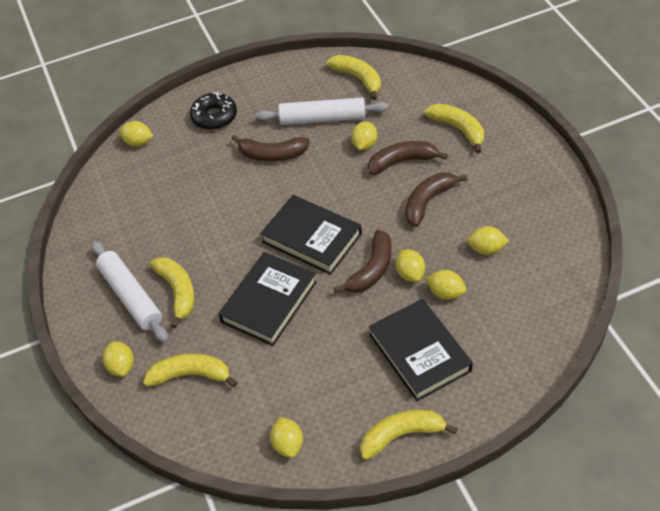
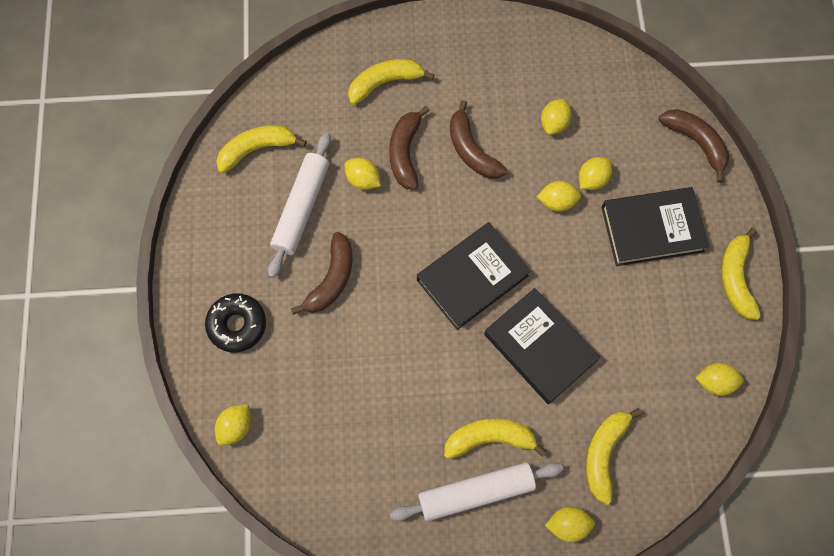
camera: 75 degrees left, 20 degrees up
brown banana [334,230,392,293] -> brown banana moved to [659,109,729,183]

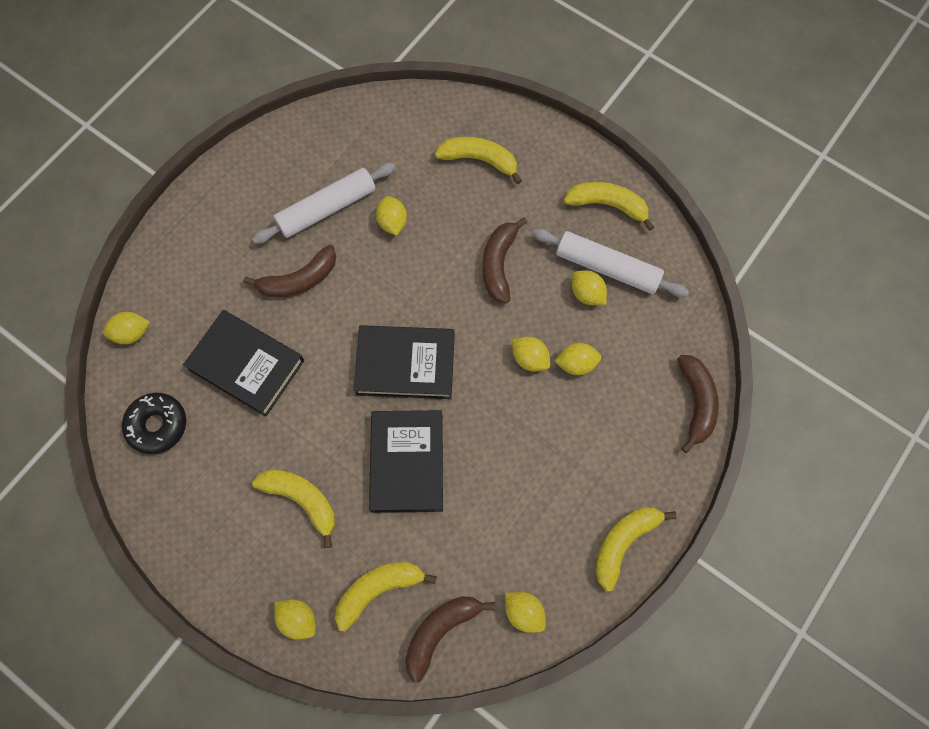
camera: 40 degrees right, 0 degrees up
black donut [205,293,266,352] -> black donut moved to [122,393,186,454]
yellow banana [216,125,307,174] -> yellow banana moved to [564,182,654,231]
brown banana [389,106,430,190] -> brown banana moved to [405,596,495,683]
white rolling pin [390,462,564,521] -> white rolling pin moved to [532,229,689,297]
yellow lemon [541,98,572,135] -> yellow lemon turned 75 degrees clockwise [572,271,607,305]
black book [601,187,709,266] -> black book moved to [183,310,304,417]

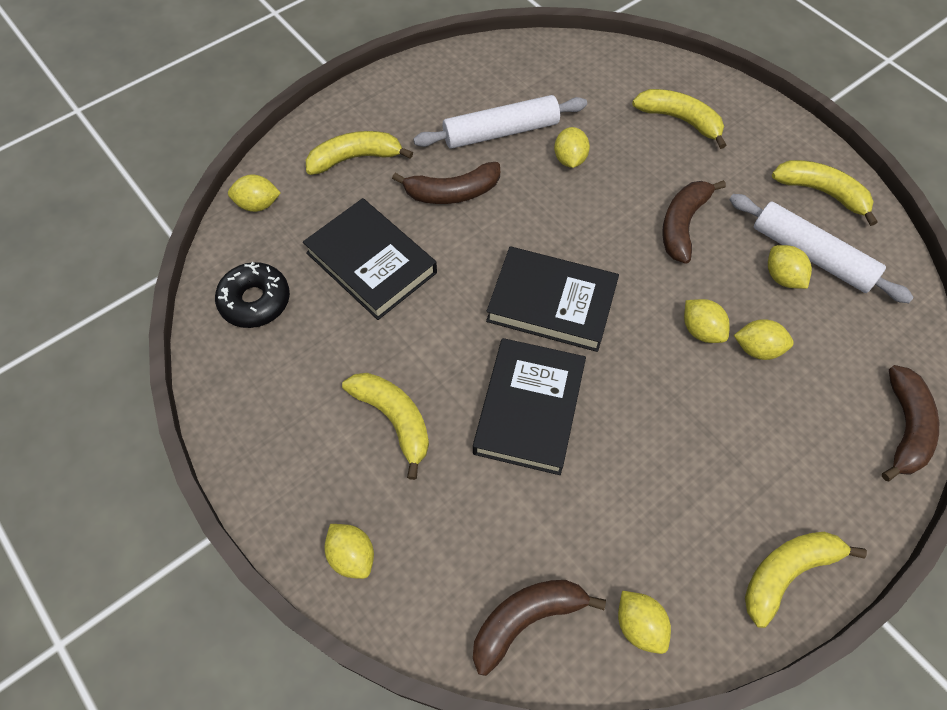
camera: 15 degrees right, 10 degrees down
yellow banana [335,562,437,631] -> yellow banana moved to [306,131,413,175]

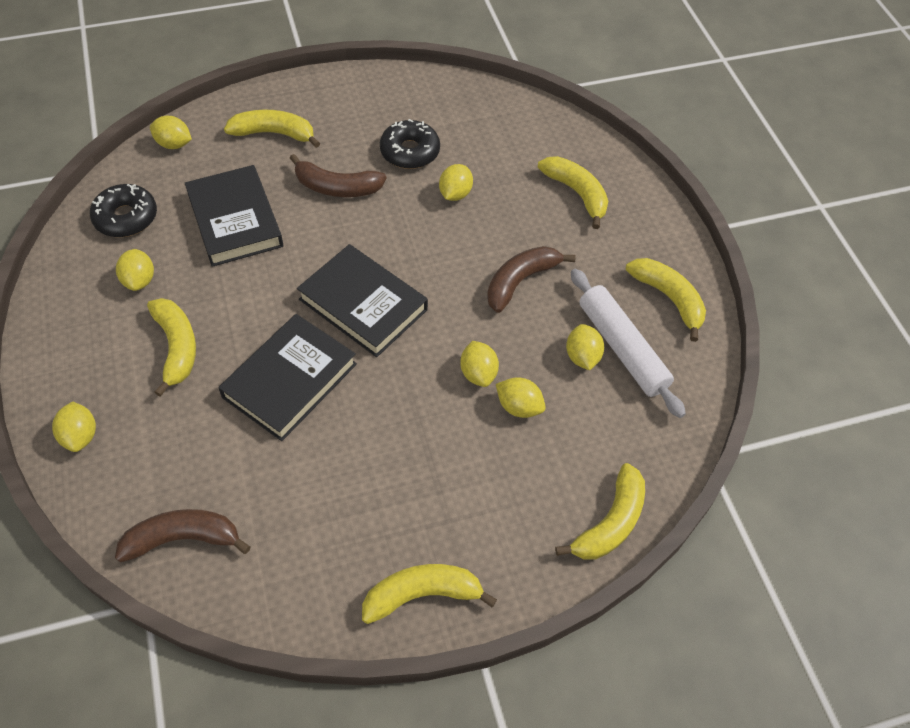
camera: 20 degrees right, 5 degrees down
white rolling pin [413,95,587,149] -> black donut [380,119,440,169]
yellow lemon [618,591,671,654] -> yellow lemon moved to [116,249,154,291]
brown banana [882,365,939,481] -> yellow banana [555,463,645,560]

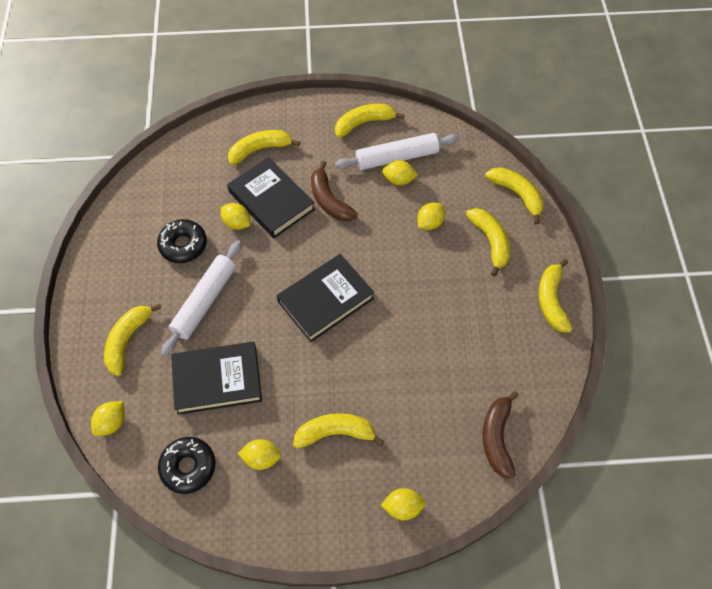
camera: 75 degrees left, 5 degrees up
black book [218,314,357,441] -> black book moved to [227,157,315,238]
brown banana [290,154,386,197] -> white rolling pin [161,241,242,356]
yellow lemon [460,341,499,387] -> none
none -> yellow banana [466,208,510,277]

